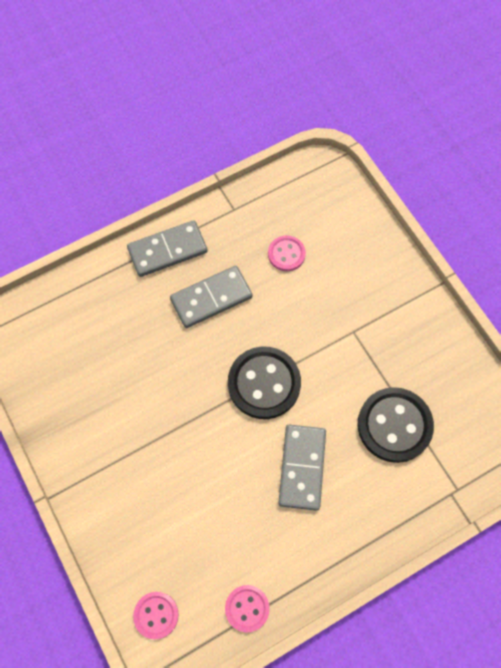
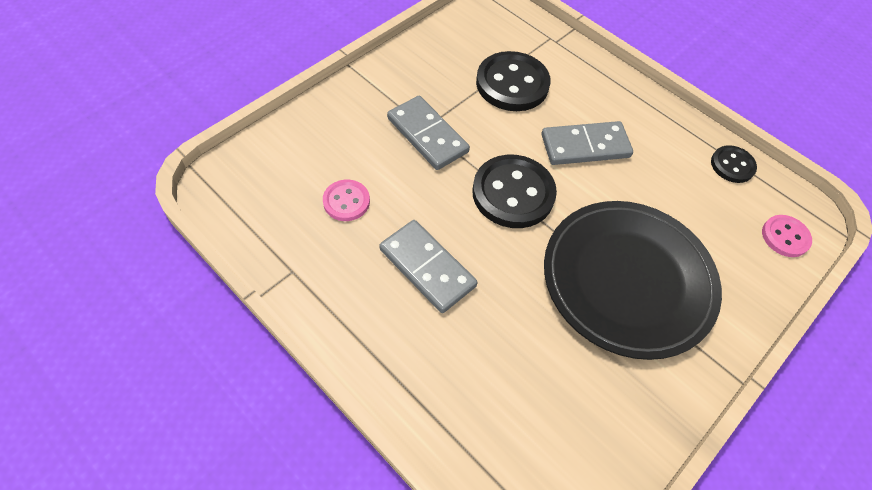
camera: 110 degrees left, 10 degrees down
grey domino [127,220,208,277] -> grey domino moved to [387,96,470,170]
pink button [225,585,270,632] -> black button [711,145,757,183]
none -> black plate [544,201,722,360]

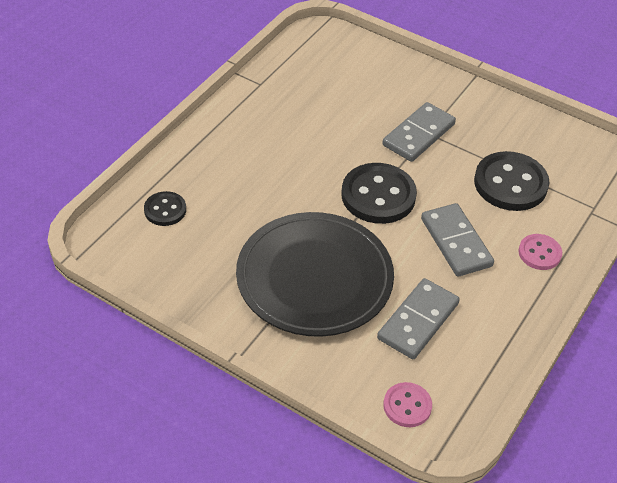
camera: 80 degrees right, 10 degrees down
pink button [323,180,370,221] -> pink button moved to [518,234,562,270]
grey domino [379,220,478,313] -> grey domino moved to [377,278,460,359]
black button [711,145,757,183] -> black button moved to [144,191,186,226]

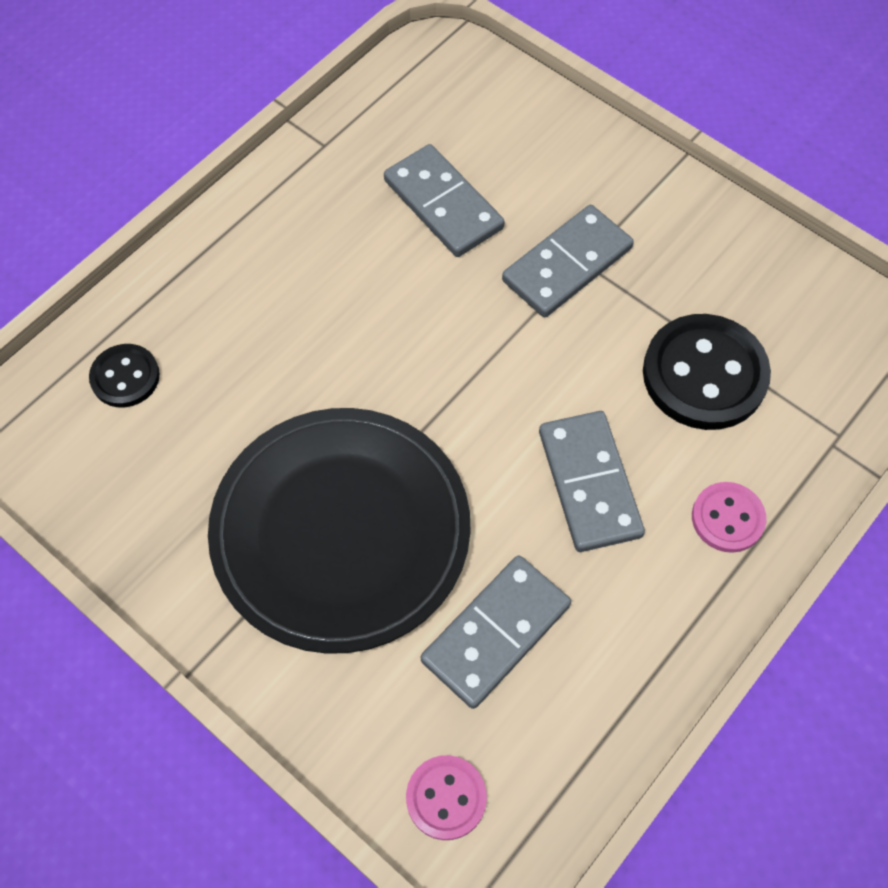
camera: 10 degrees right, 15 degrees up
black button [341,163,417,224] -> none
none -> grey domino [384,144,504,257]

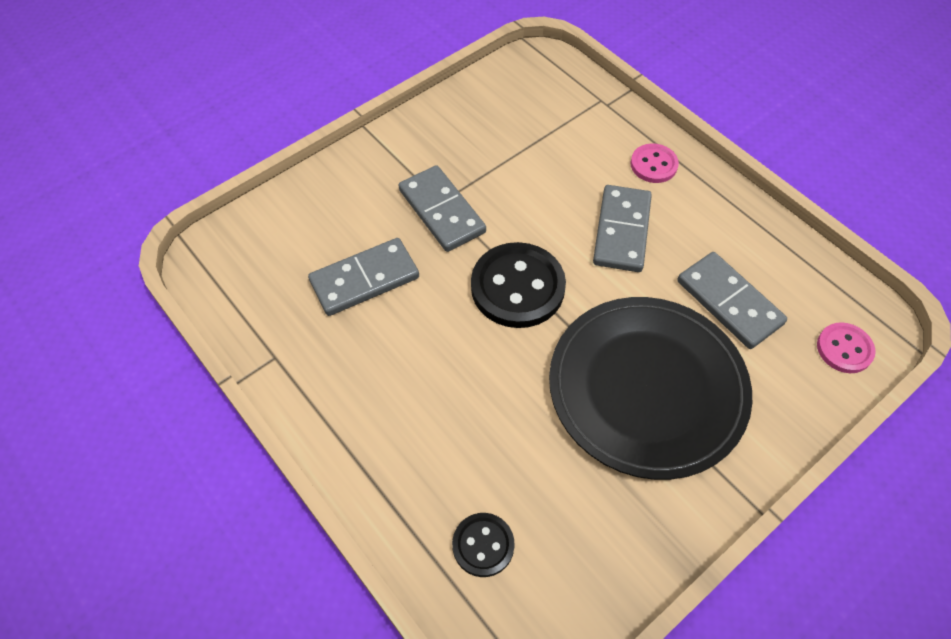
camera: 80 degrees left, 5 degrees down
grey domino [539,411,645,552] -> grey domino turned 75 degrees counterclockwise [593,185,652,272]
black button [643,314,771,430] -> black button moved to [471,242,566,328]

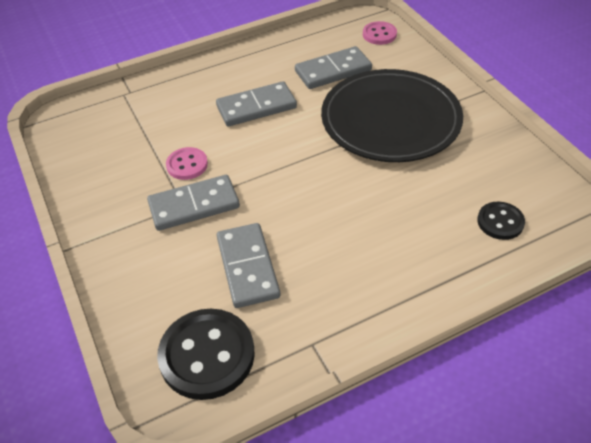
camera: 75 degrees left, 10 degrees down
black button [471,242,566,328] -> black button moved to [157,309,255,400]
grey domino [593,185,652,272] -> grey domino turned 45 degrees counterclockwise [216,81,297,127]
pink button [630,143,679,183] -> pink button moved to [166,147,208,180]

